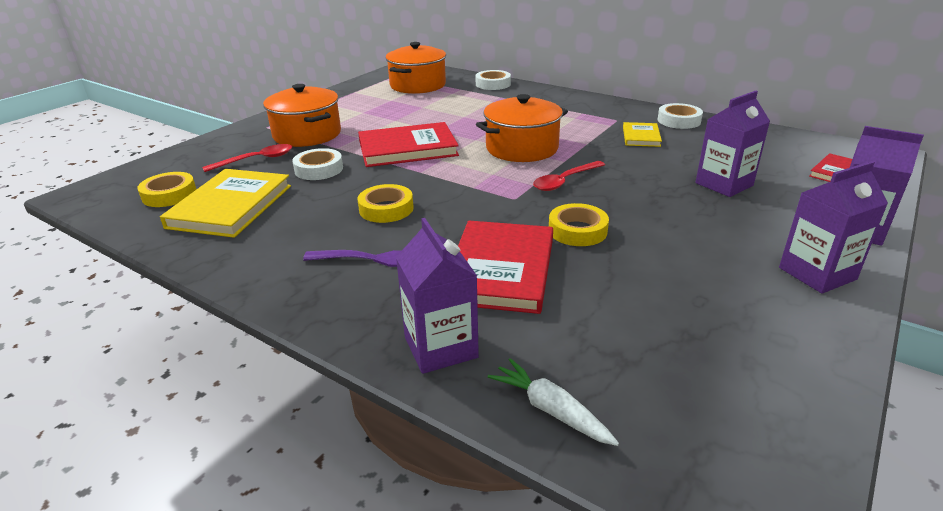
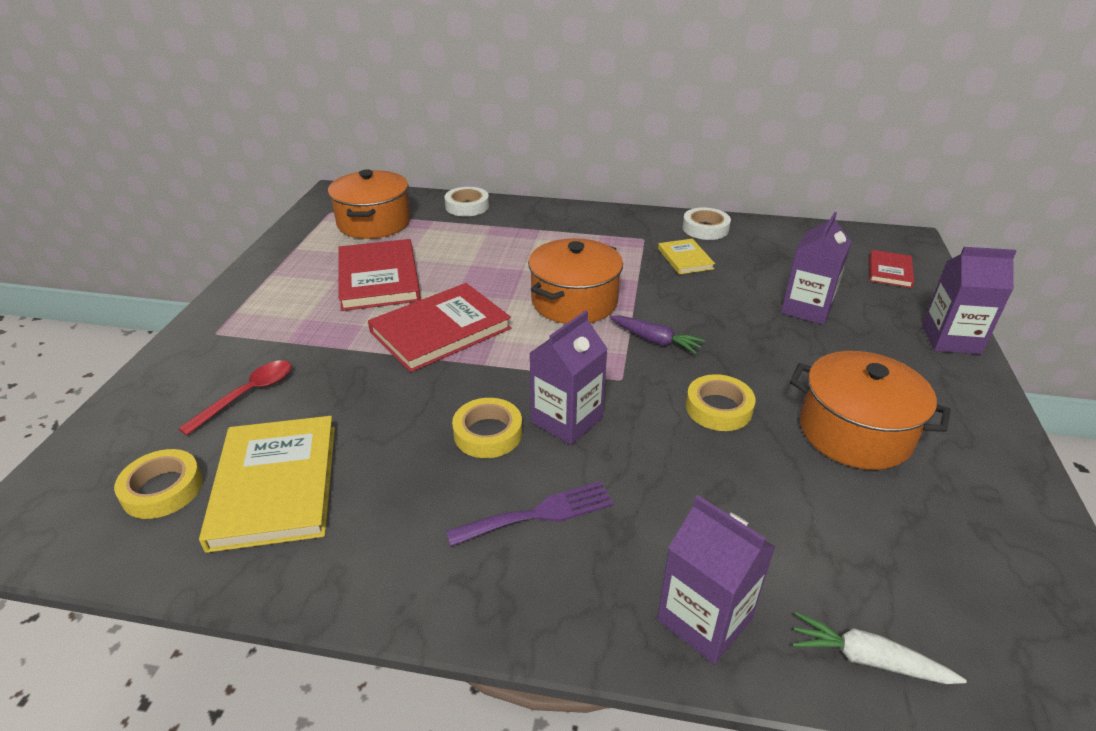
camera: 25 degrees left, 5 degrees up
orange pot [263,84,341,147] -> orange pot moved to [790,351,951,470]
white tape [292,148,343,180] -> none
red book [458,221,553,314] -> red book moved to [338,239,421,311]
red spoon [533,161,605,191] -> purple carrot [609,315,706,354]
purple carton [779,161,888,294] -> purple carton moved to [529,310,607,445]

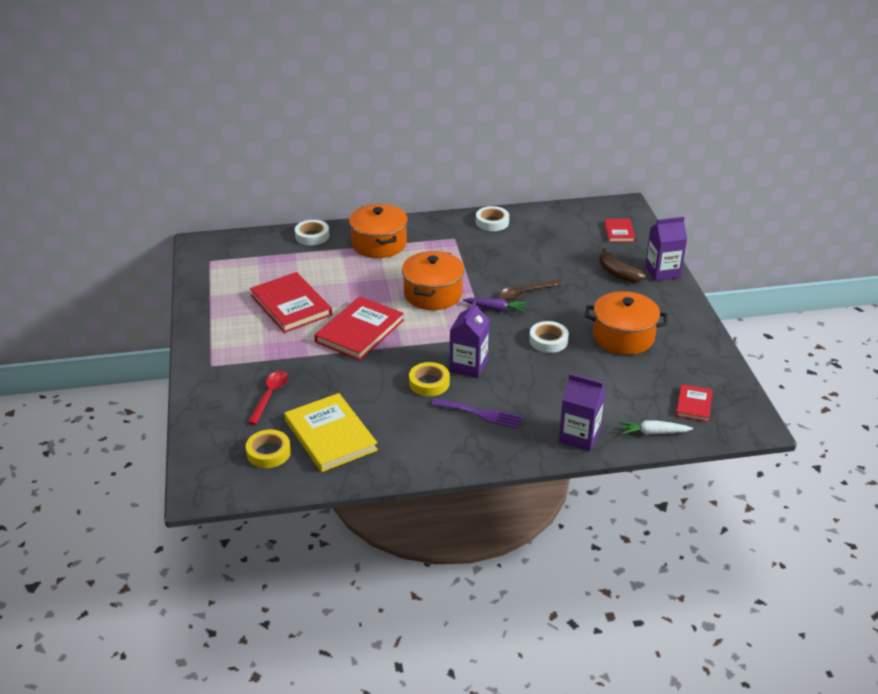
camera: 20 degrees left, 0 degrees up
orange pot [328,169,411,239] -> orange pot moved to [349,204,408,258]
purple fork [446,481,614,546] -> purple fork turned 60 degrees clockwise [431,399,522,429]
yellow book [658,239,715,274] -> none
yellow tape [686,374,756,431] -> white tape [529,321,569,353]
purple carton [781,212,852,325] -> none
none -> brown spoon [499,280,562,300]
none -> brown banana [599,248,646,283]
none -> red book [676,384,713,422]

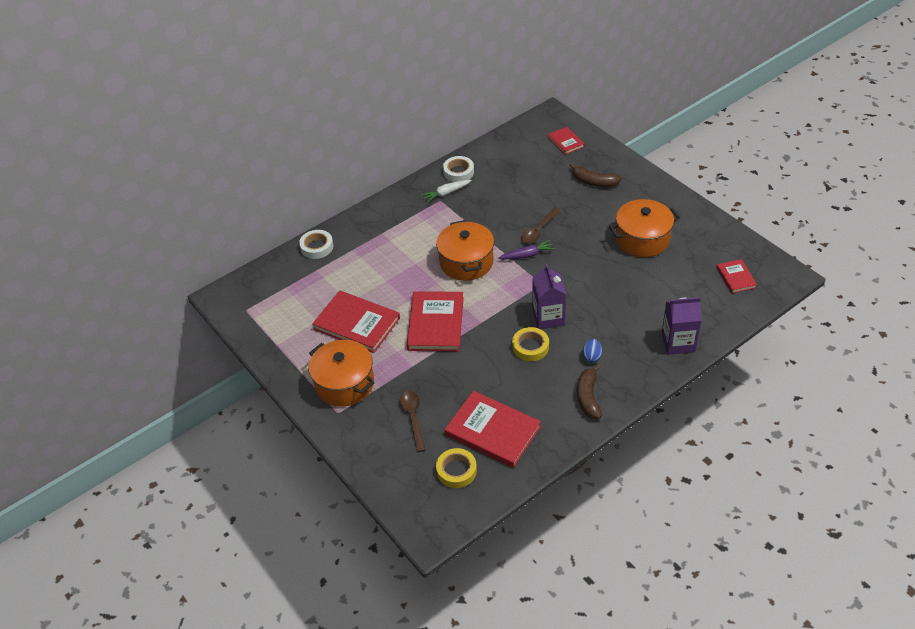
camera: 25 degrees left, 10 degrees up
red spoon [248,371,288,425] -> brown spoon [400,391,426,452]
yellow book [284,393,378,472] -> red book [445,391,541,468]
orange pot [349,204,408,258] -> orange pot moved to [309,340,374,407]
purple fork [431,399,522,429] -> blue egg [582,339,602,363]
white tape [529,321,569,353] -> none
white carrot [619,420,693,435] -> white carrot moved to [421,180,472,203]
purple carton [645,217,687,281] -> none
none -> brown banana [577,364,602,419]

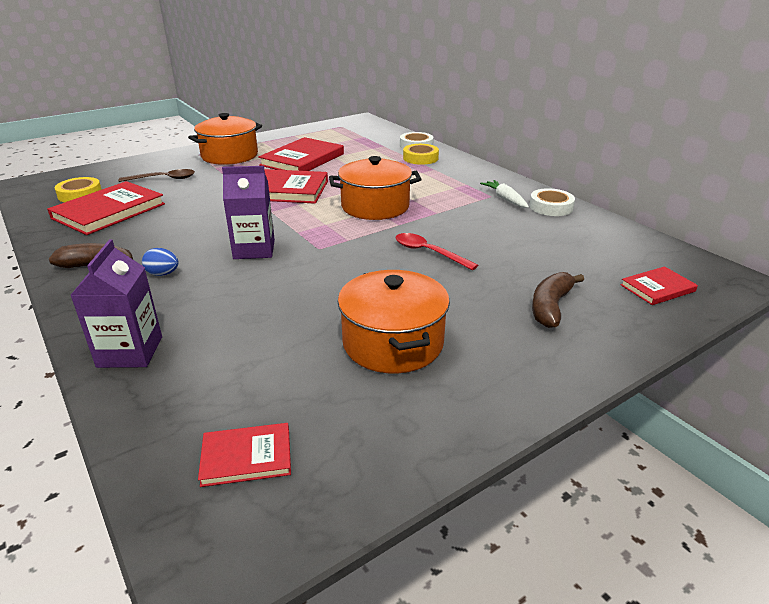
camera: 90 degrees right, 15 degrees down
purple carrot [498,240,555,259] -> none
yellow tape [512,327,549,361] -> yellow tape moved to [403,144,439,165]
brown spoon [521,207,561,244] -> red spoon [396,233,478,270]

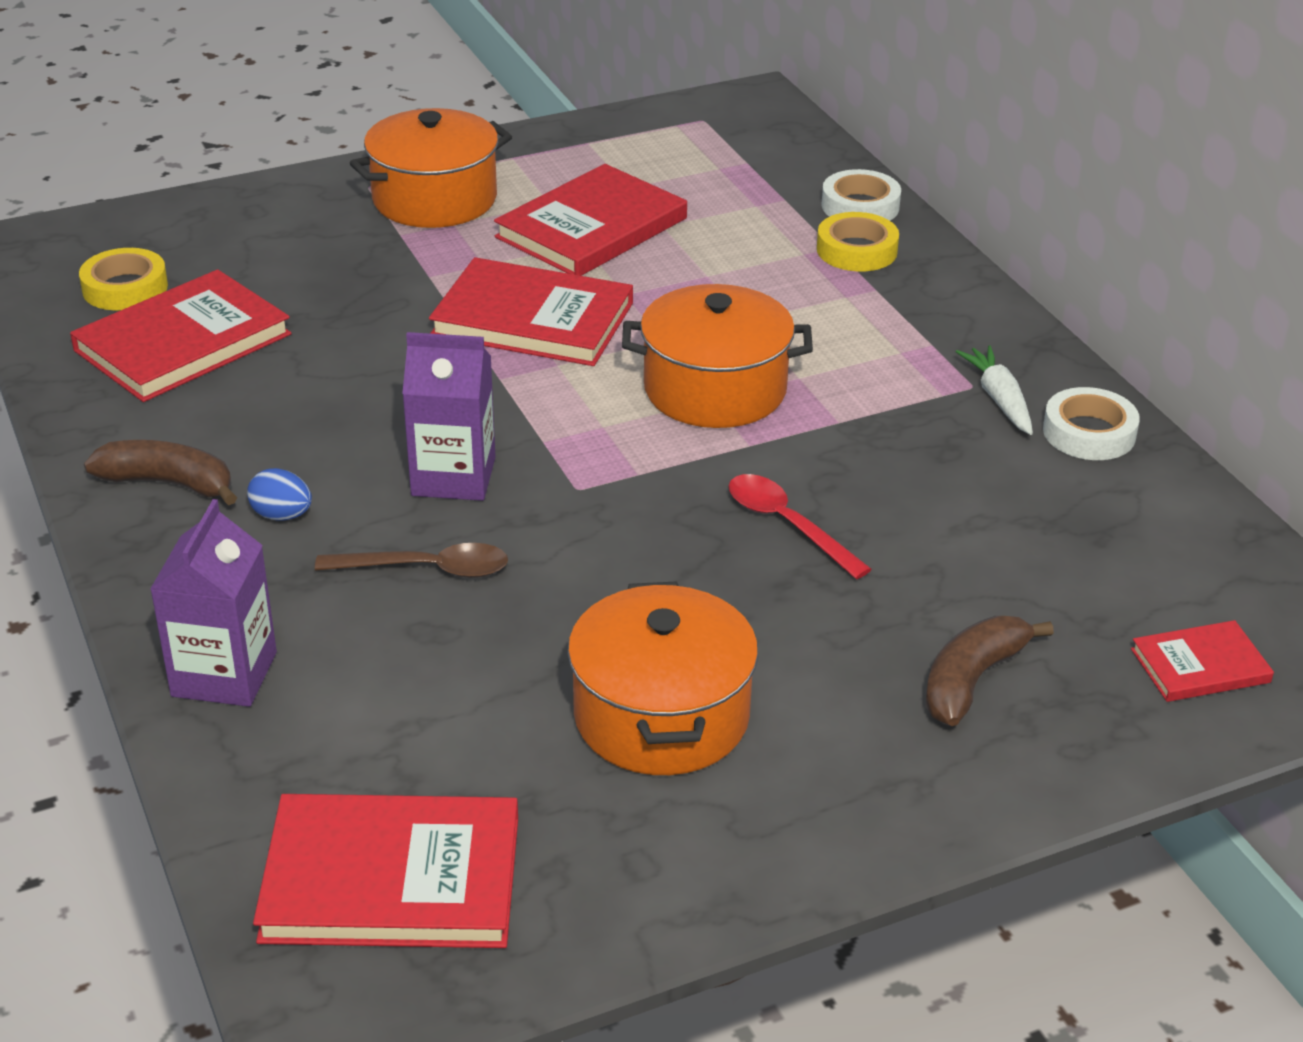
camera: 10 degrees right, 5 degrees up
brown spoon [118,169,195,182] -> brown spoon moved to [315,543,508,578]
red book [198,423,291,487] -> red book [253,794,518,948], size x1.88

